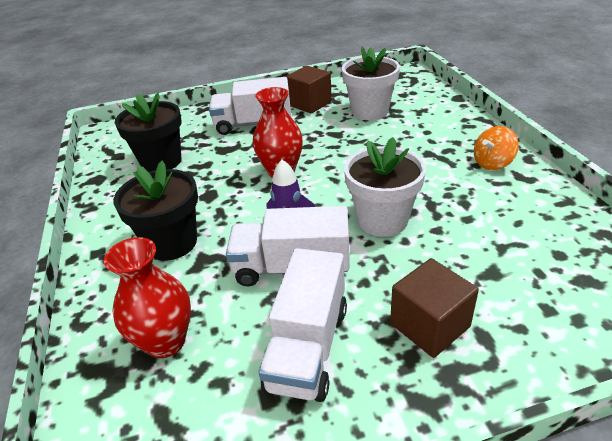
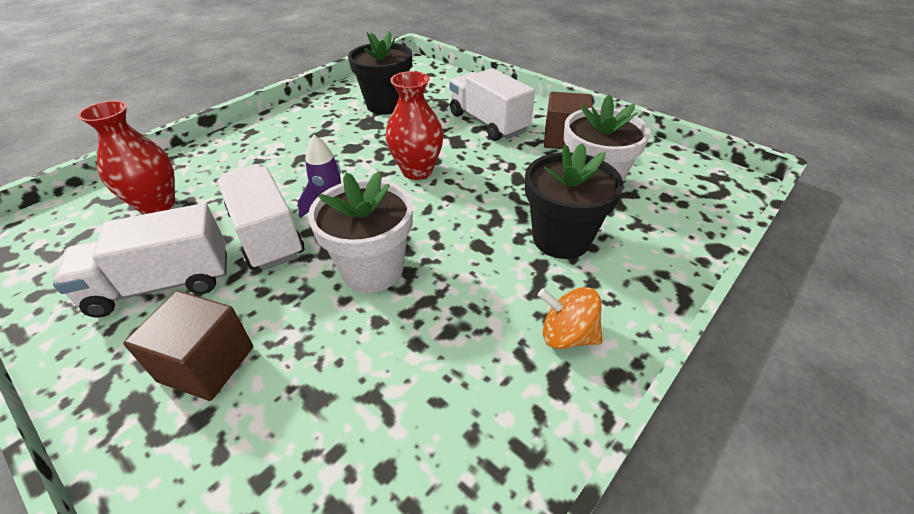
camera: 55 degrees right, 5 degrees up
black flower pot [113,161,198,261] -> black flower pot moved to [525,143,623,259]

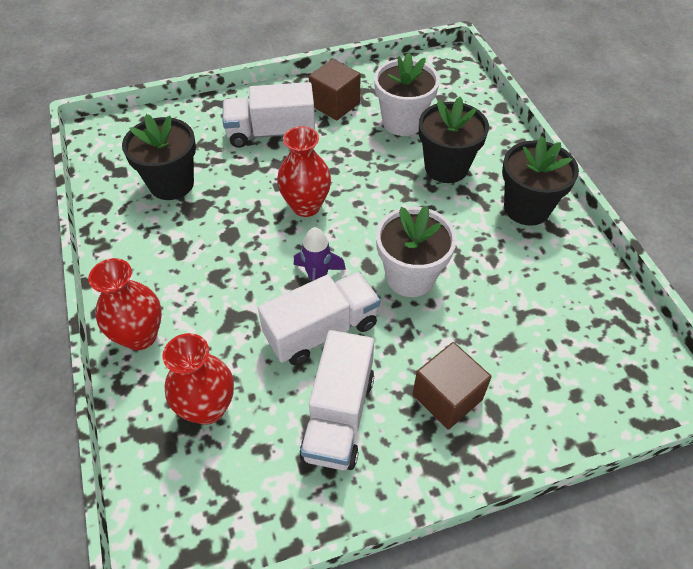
camera: 60 degrees left, 10 degrees up
white truck [218,164,304,270] -> white truck turned 150 degrees clockwise [258,272,380,365]
orange spinning top [538,287,603,349] -> black flower pot [502,136,579,226]
none -> red vase [88,258,162,350]

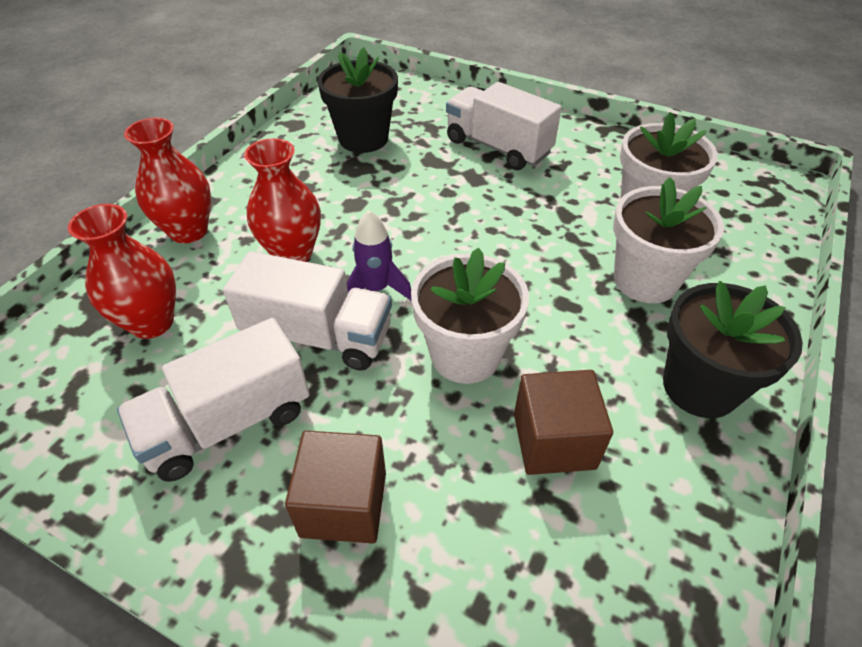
camera: 45 degrees right, 5 degrees down
red vase [277,126,331,217] -> red vase moved to [244,138,321,262]
brown cube [309,59,361,120] -> brown cube moved to [514,370,613,475]
black flower pot [419,97,489,183] -> white flower pot [613,177,724,303]

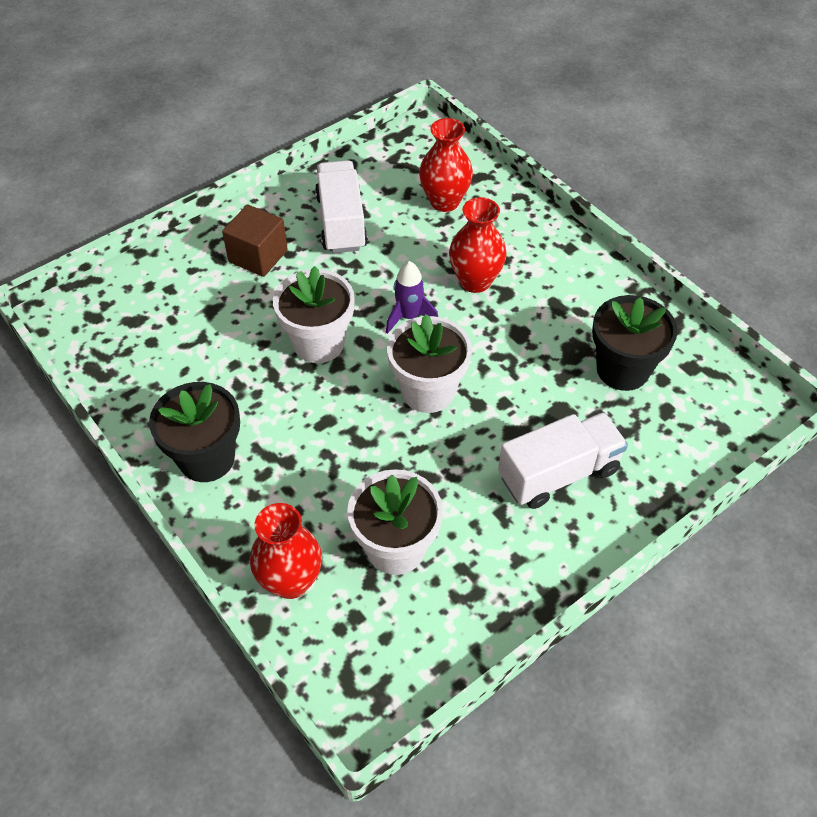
camera: 115 degrees right, 5 degrees up
red vase [124,118,211,244] -> red vase moved to [250,503,322,599]
white truck [223,251,392,371] -> none
brown cube [514,370,613,475] -> none
white flower pot [613,177,724,303] -> white flower pot moved to [387,314,472,413]

